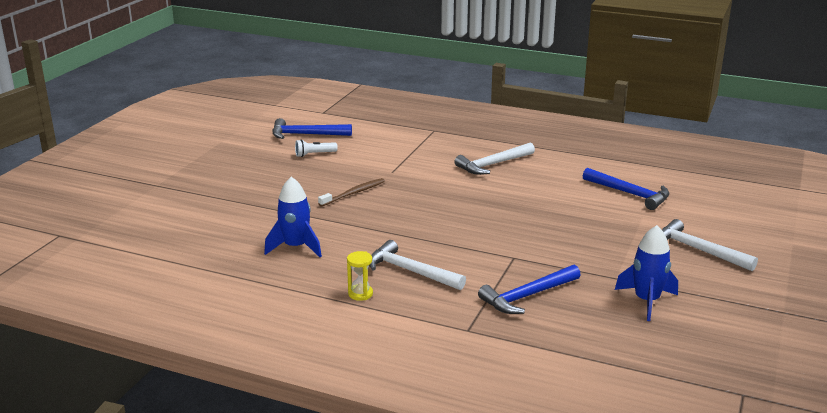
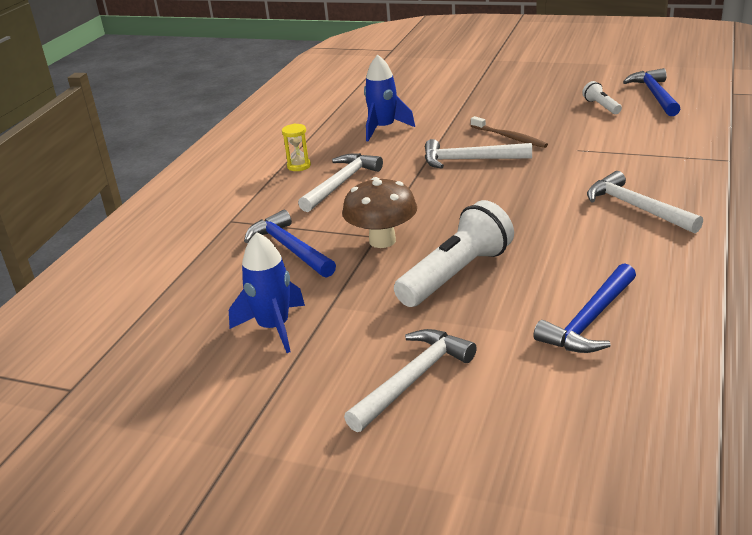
camera: 90 degrees right, 5 degrees up
none -> brown mushroom [342,177,417,248]
none -> white flashlight [394,200,514,307]
none -> white hammer [425,139,532,169]

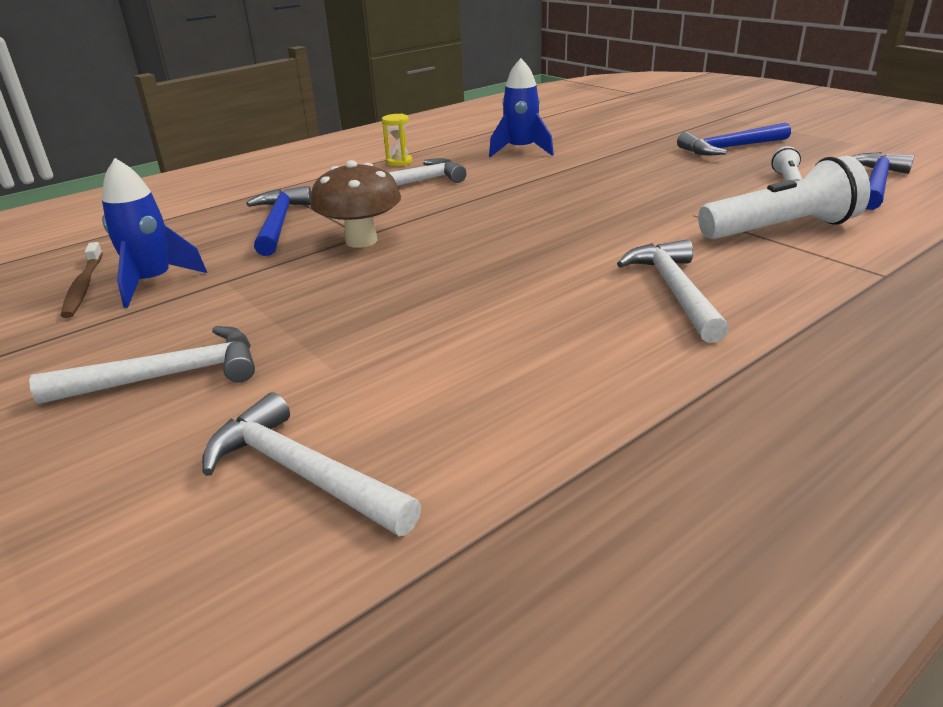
camera: 30 degrees right, 0 degrees up
white flashlight [394,200,514,307] -> white flashlight moved to [698,156,870,239]
white hammer [425,139,532,169] -> white hammer moved to [202,392,421,536]
brown toothbrush [471,116,548,148] -> brown toothbrush moved to [60,242,103,318]
blue hammer [533,263,636,353] -> blue hammer moved to [677,123,791,155]

